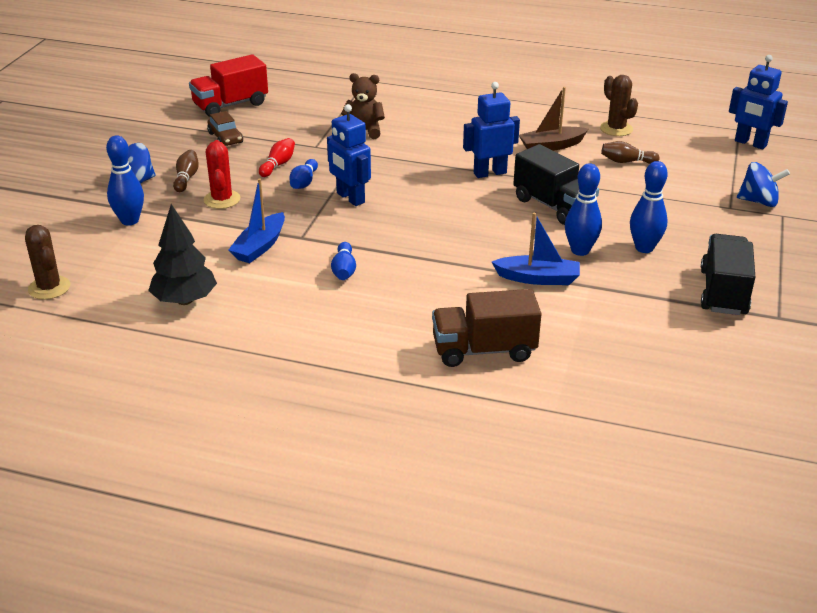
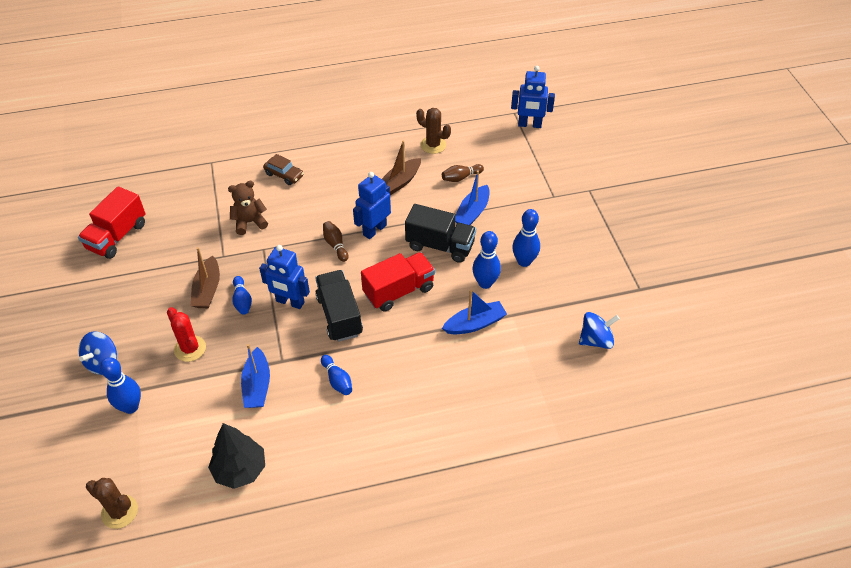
camera: 30 degrees left, 15 degrees up
brown bowling pin [173,150,199,192] -> brown bowling pin moved to [323,221,348,262]
brown car [207,111,243,146] -> brown car moved to [263,154,304,185]
red bowling pin [259,138,295,177] -> brown boat [191,247,220,308]
brown truck [432,289,541,367] -> none
black truck [701,234,755,315] -> black truck moved to [315,270,363,342]
blue spinning top [737,162,790,207] -> blue spinning top moved to [579,312,620,349]
none -> red truck [361,252,435,312]
none -> blue boat [455,170,490,225]

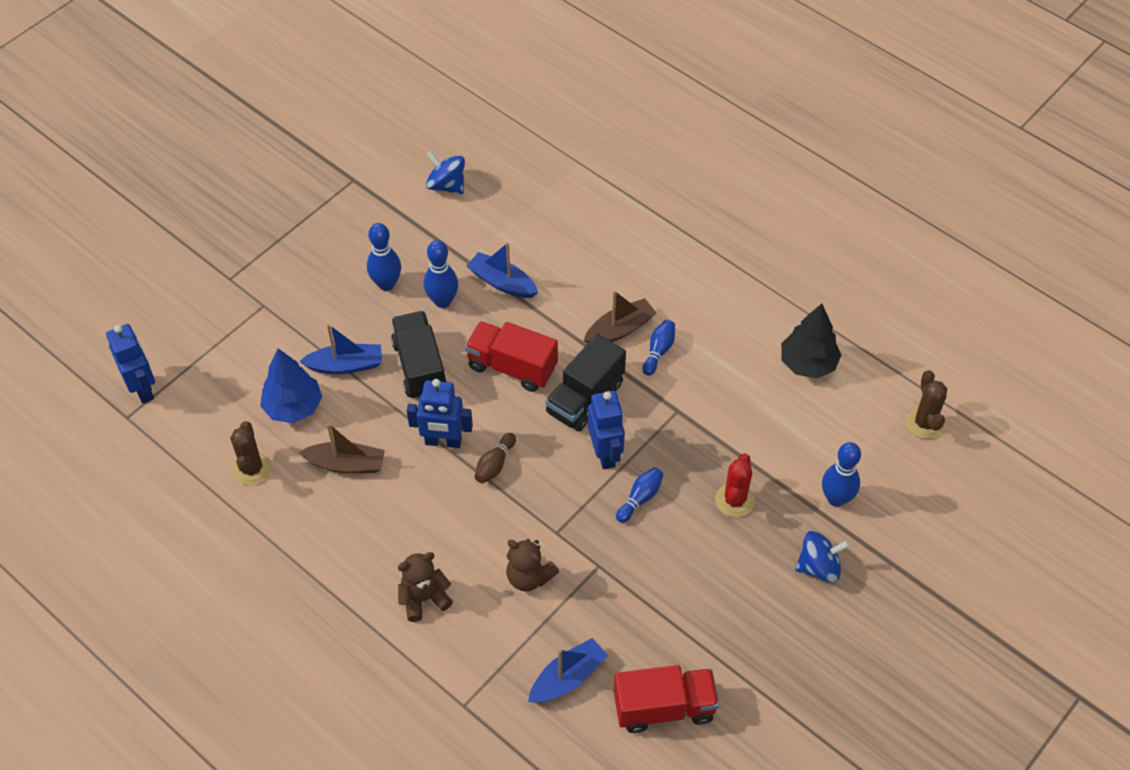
camera: 125 degrees left, 5 degrees up
brown boat [191,247,220,308] -> brown boat moved to [584,291,657,344]
blue boat [241,344,270,408] -> blue boat moved to [528,638,608,703]
brown car [263,154,304,185] -> brown teddy bear [398,552,453,622]
brown bowling pin [442,164,484,182] -> blue tree [260,348,322,423]

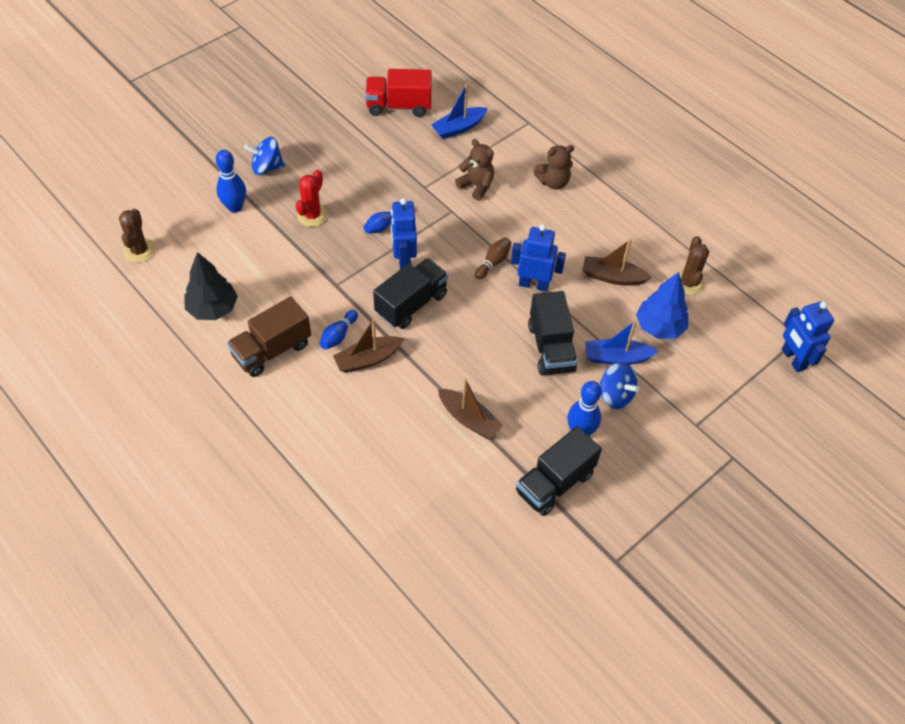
camera: 175 degrees left, 0 degrees up
blue bowling pin [424,240,458,308] -> none
blue spinning top [426,151,465,194] -> blue spinning top moved to [600,362,640,409]
red truck [465,321,558,392] -> none
blue boat [467,243,538,298] -> brown boat [438,378,503,439]
none -> brown truck [227,297,311,377]
none -> black truck [516,426,602,516]

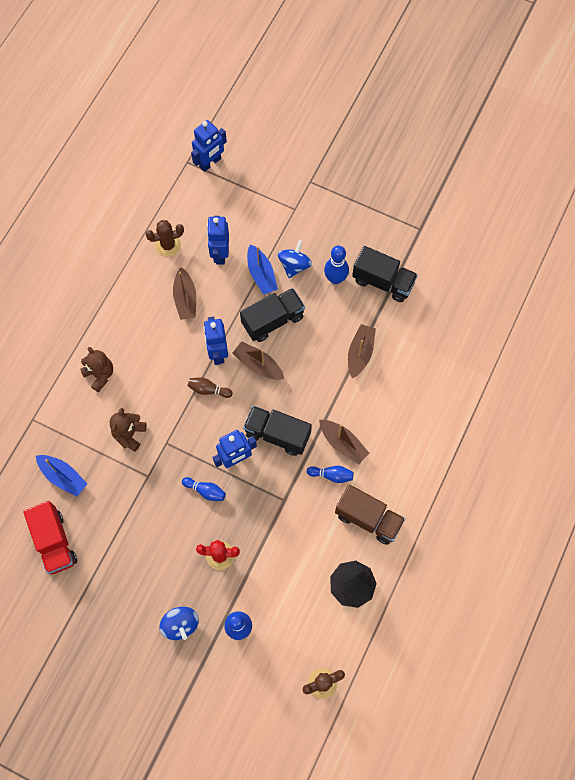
camera: 110 degrees left, 15 degrees up
blue tree [636,272,688,339] -> blue robot [207,216,229,264]
none -> brown boat [233,341,284,380]

